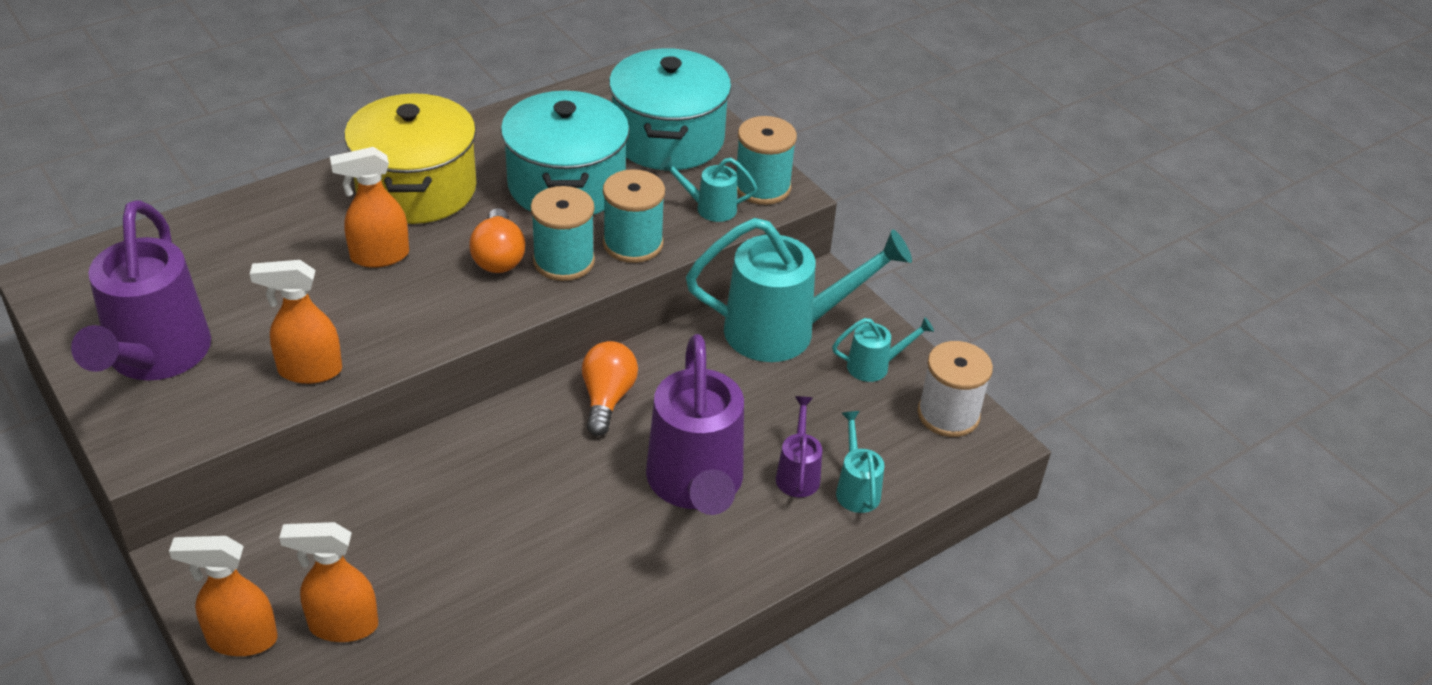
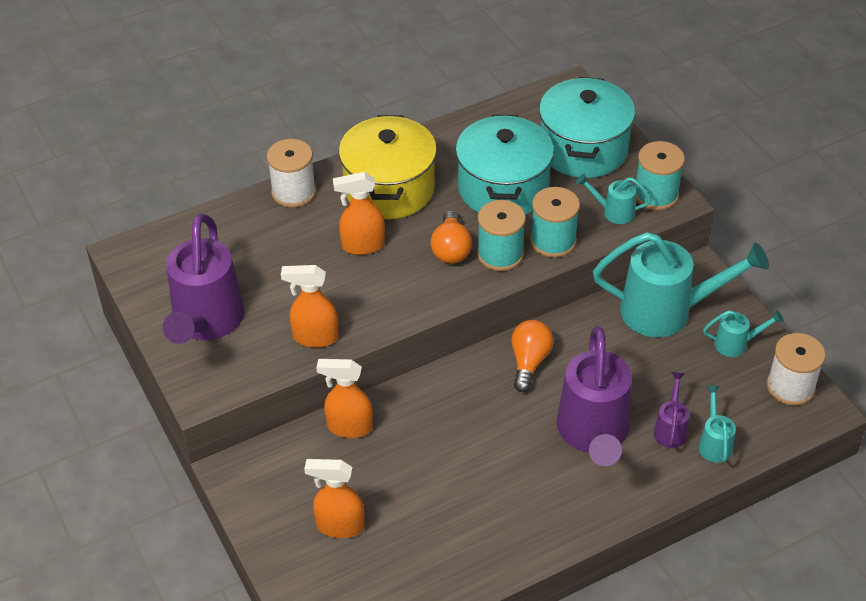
camera: 10 degrees right, 5 degrees up
orange spray bottle [169,536,278,656] -> orange spray bottle moved to [316,359,373,438]
none -> white spool [267,139,316,208]

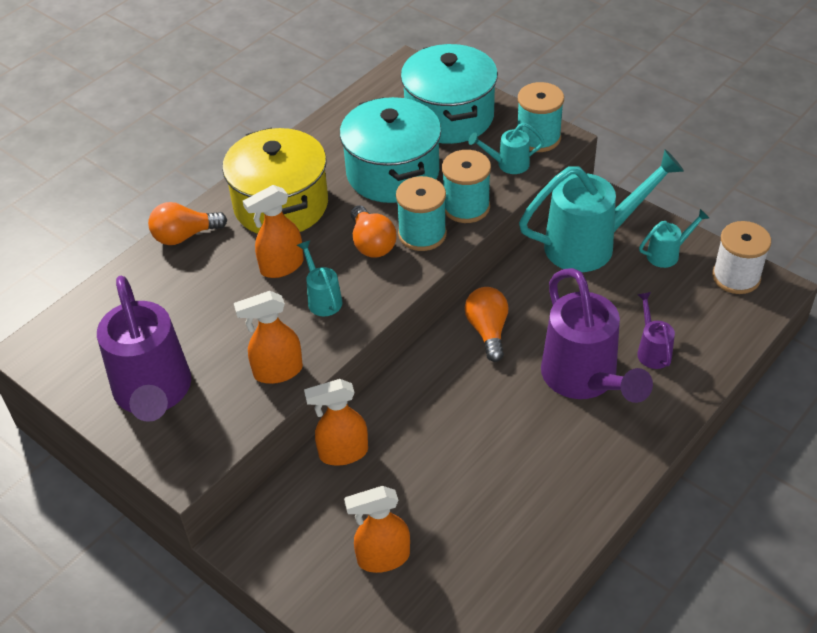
camera: 20 degrees left, 0 degrees up
white spool [267,139,316,208] -> orange light bulb [148,202,227,245]
turquoise watering can [699,386,736,463] -> turquoise watering can moved to [297,240,342,316]

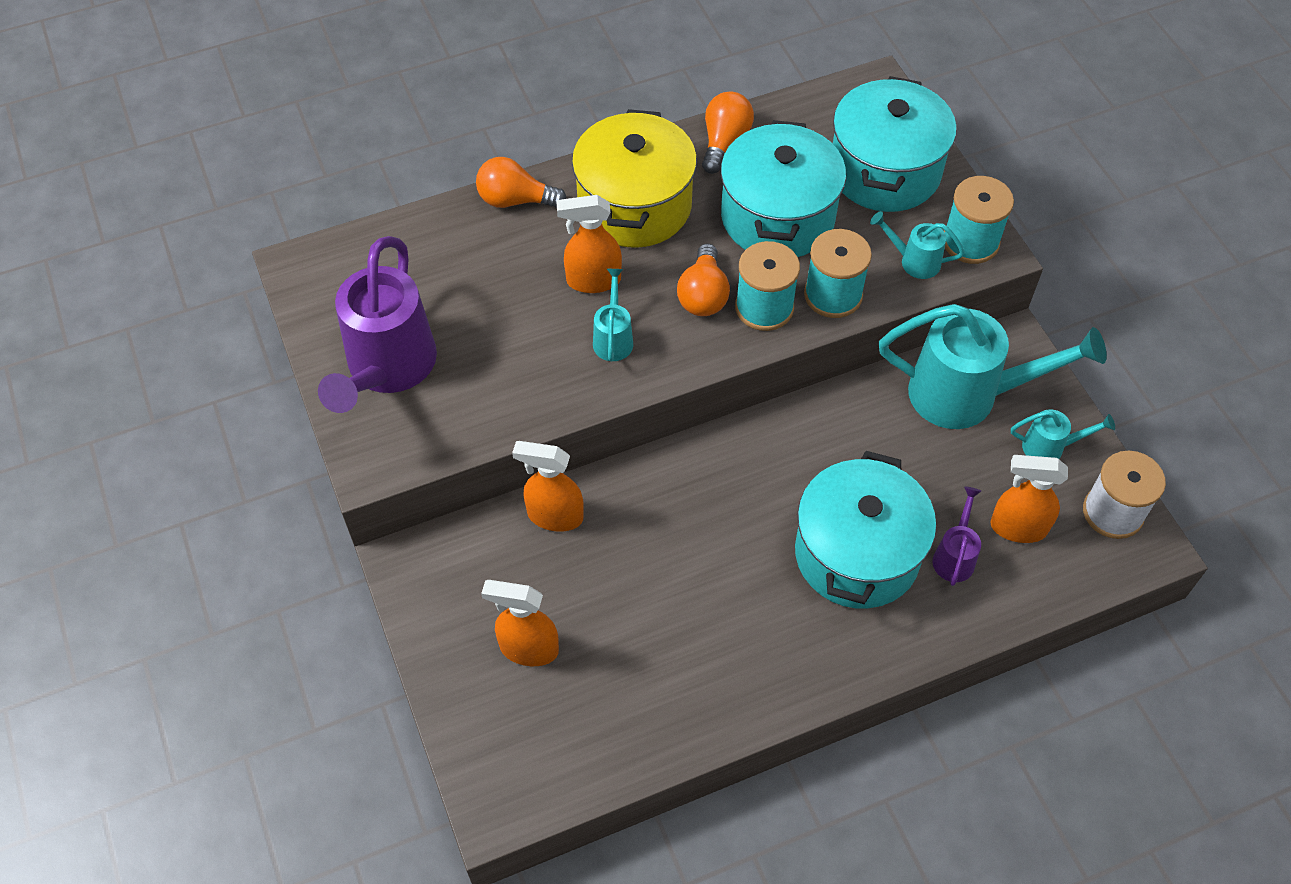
camera: 25 degrees right, 10 degrees up
orange spray bottle [234,291,303,384] -> orange spray bottle moved to [990,455,1068,543]
orange light bulb [465,287,508,362] -> orange light bulb moved to [702,91,754,174]
purple watering can [541,268,653,403] -> turquoise pot [795,451,936,609]

